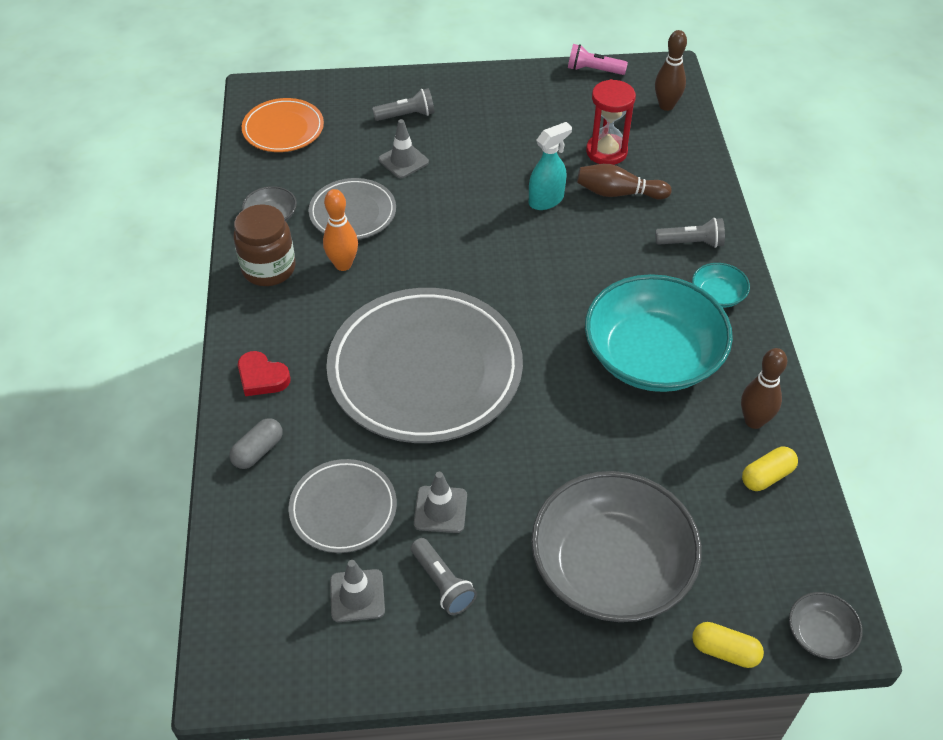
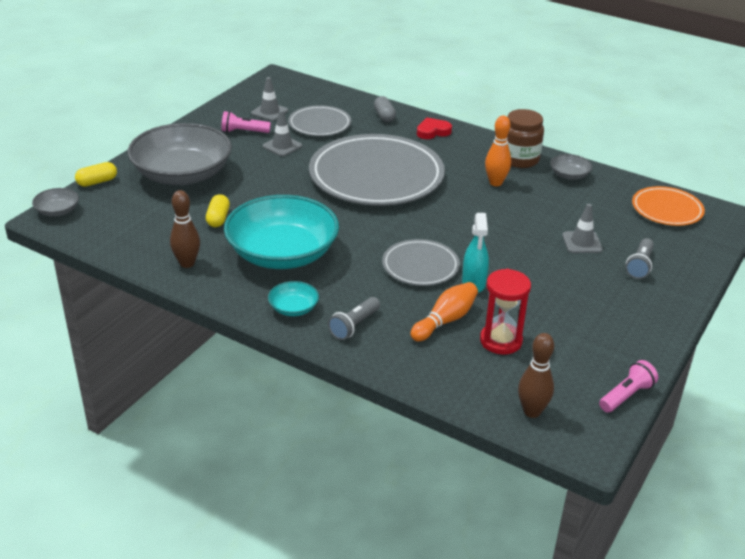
camera: 125 degrees right, 15 degrees down
grey plate [308,178,396,239] -> grey plate moved to [382,239,460,286]
grey flashlight [411,538,477,615] -> pink flashlight [221,111,271,133]
brown bowling pin [577,164,672,199] -> orange bowling pin [410,282,478,341]
yellow capsule [742,447,798,491] -> yellow capsule moved to [206,194,230,227]

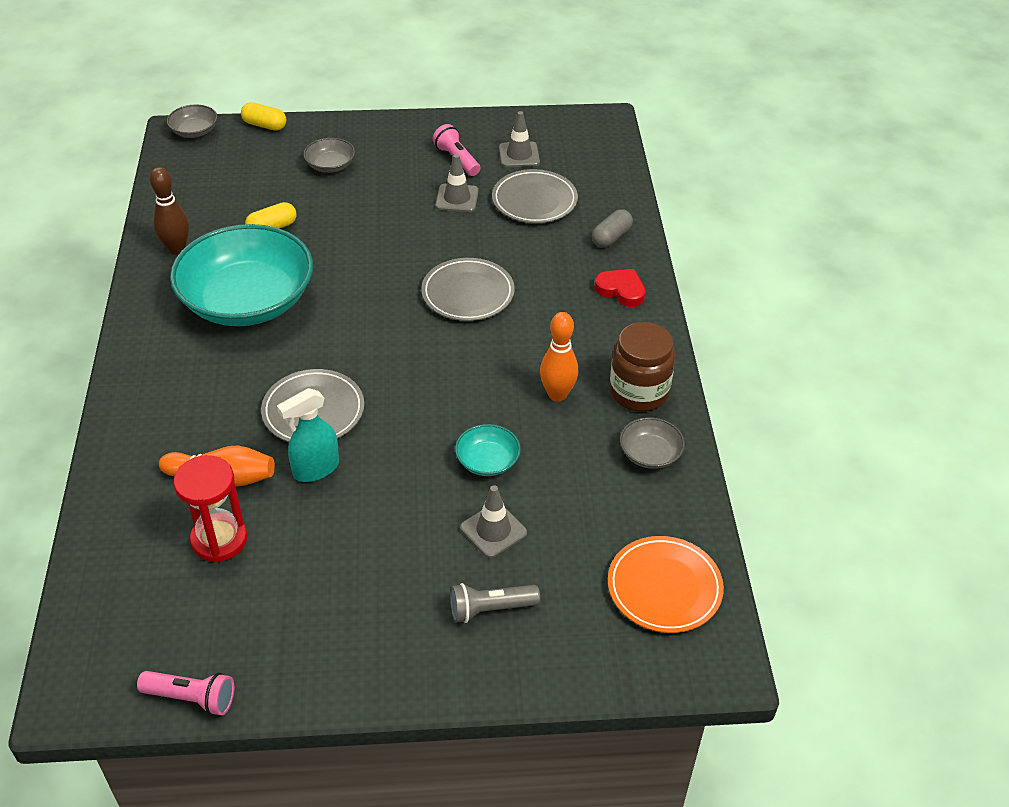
camera: 55 degrees right, 10 degrees up
grey bowl [128,123,232,185] -> grey bowl [303,138,355,173], size x0.42
turquoise bowl [268,281,319,316] -> turquoise bowl moved to [455,424,521,476]
grey plate [309,134,445,206] -> grey plate [421,258,515,321], size x0.50
grey flashlight [328,297,380,340] -> none
brown bowling pin [518,333,554,418] -> none

